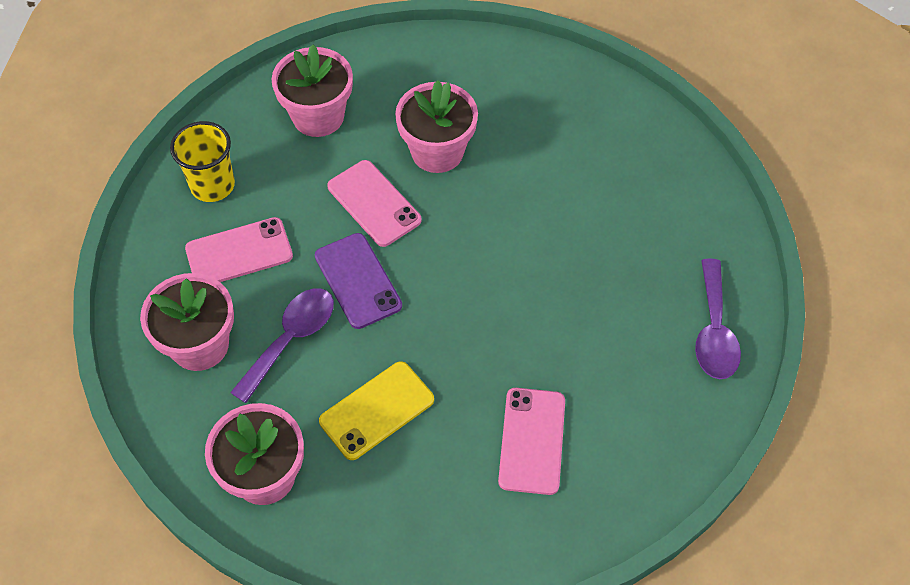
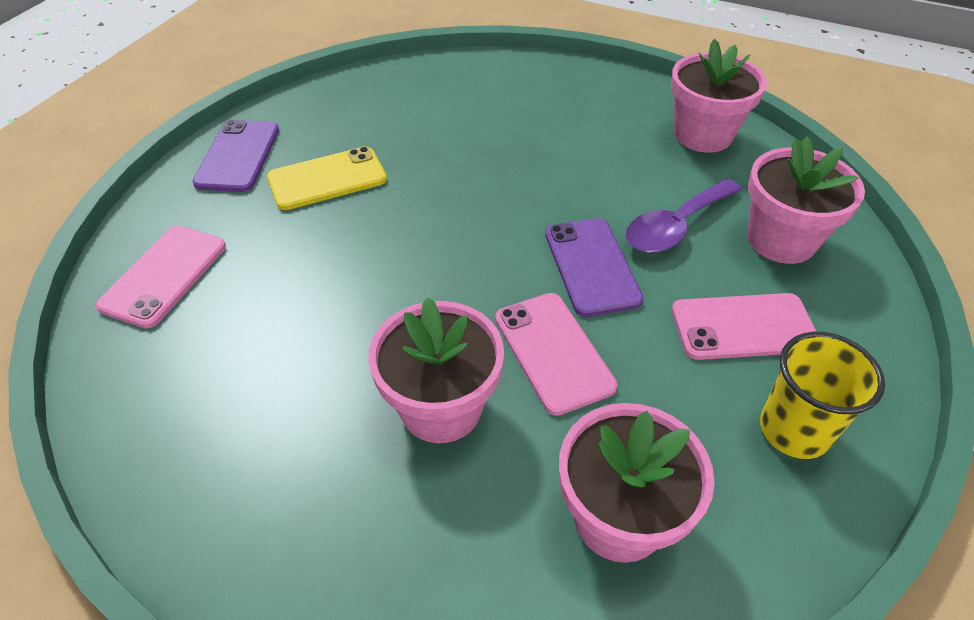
camera: 165 degrees left, 10 degrees down
yellow phone [319,361,434,460] -> yellow phone moved to [267,146,387,210]
pink phone [498,388,565,495] -> pink phone moved to [96,226,226,329]
purple spoon [695,258,741,379] -> purple phone [192,120,279,192]

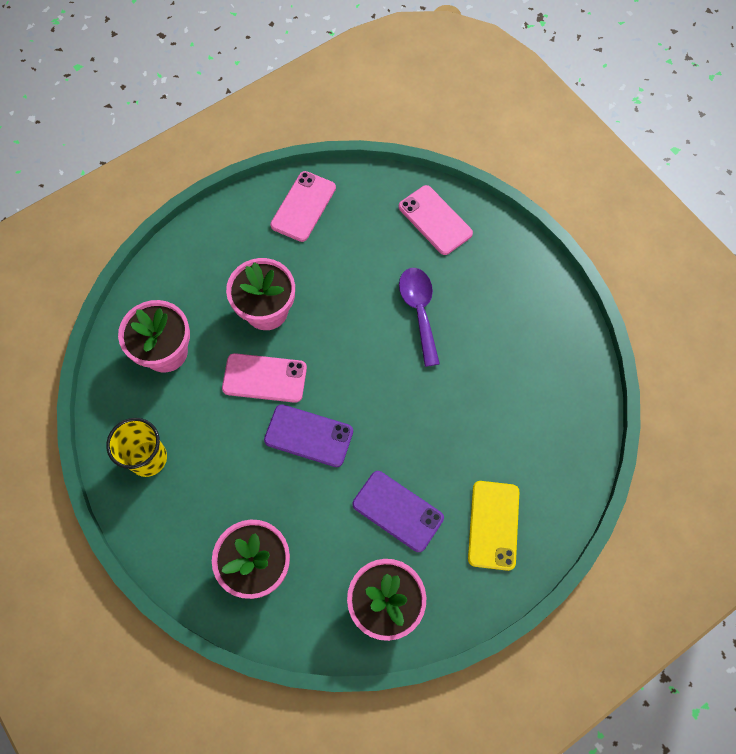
camera: 120 degrees right, 20 degrees up
purple phone [192,120,279,192] -> purple phone moved to [353,471,444,552]
yellow phone [267,146,387,210] -> yellow phone moved to [468,481,519,571]
purple spoon [626,179,742,253] -> purple spoon moved to [399,268,440,367]
pink phone [672,293,817,360] -> pink phone moved to [270,171,336,242]

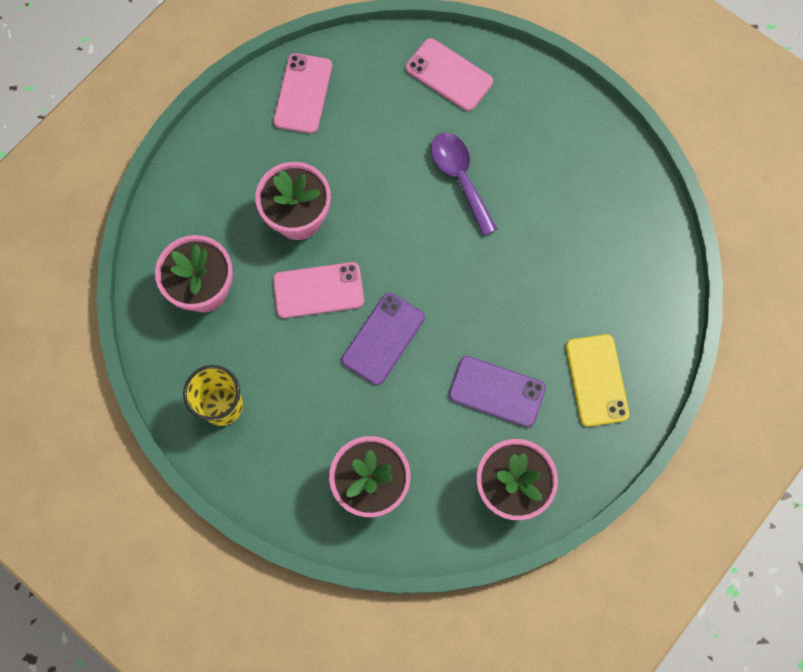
camera: 15 degrees left, 5 degrees up
purple phone [264,404,353,467] -> purple phone turned 60 degrees counterclockwise [341,293,425,385]

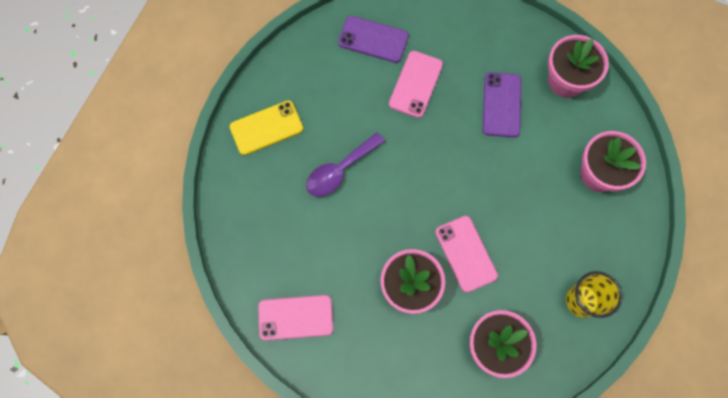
camera: 105 degrees left, 0 degrees up
purple phone [341,293,425,385] -> purple phone moved to [338,16,409,63]
pink phone [406,38,493,111] -> pink phone moved to [389,51,443,118]
yellow phone [566,334,629,427] -> yellow phone moved to [230,100,304,155]

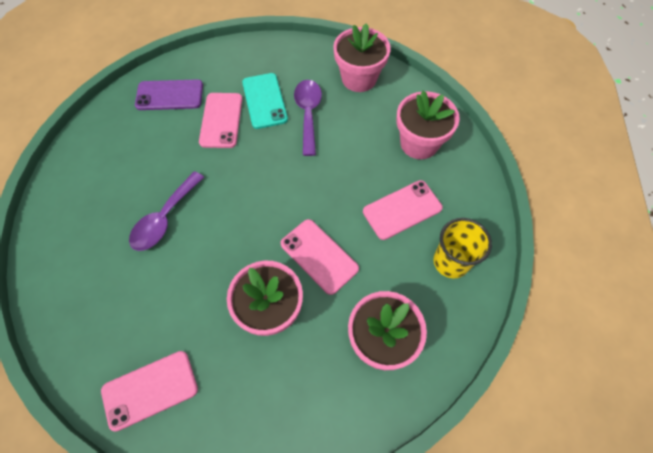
camera: 20 degrees left, 10 degrees down
yellow phone [230,100,304,155] -> none
purple phone [483,72,521,137] -> purple spoon [294,80,322,156]
none -> turquoise phone [242,73,288,129]
none -> pink phone [363,180,442,240]

